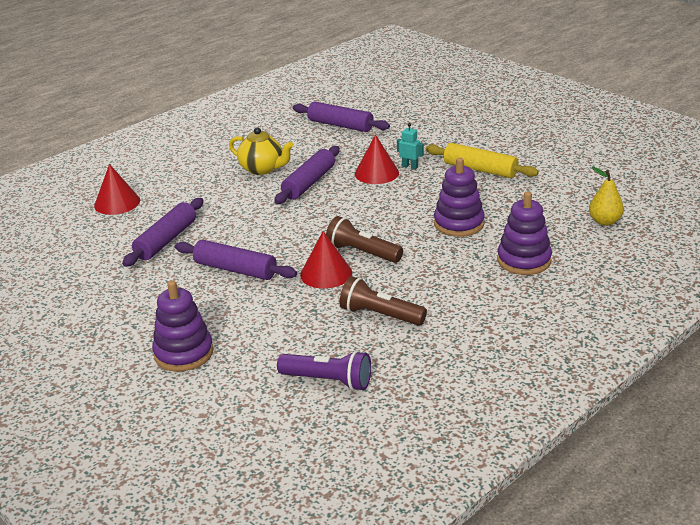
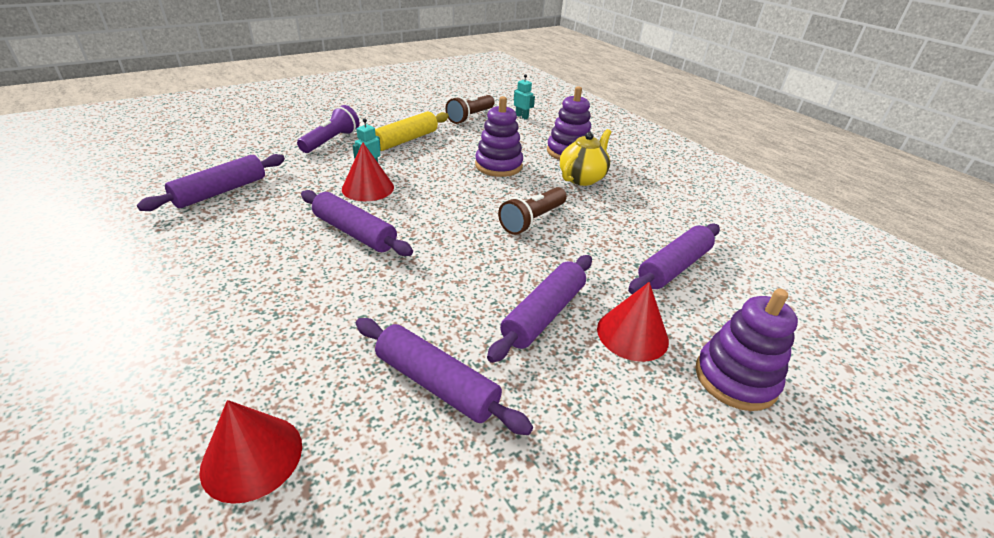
camera: 85 degrees left, 5 degrees up
yellow teapot [229,127,293,175] -> yellow teapot moved to [560,129,611,186]
purple flashlight [277,351,371,391] -> purple flashlight moved to [297,105,359,153]
red cone [300,231,352,289] -> red cone moved to [597,282,669,362]
brown flashlight [340,276,427,326] -> brown flashlight moved to [445,95,495,124]
yellow pear [589,167,624,226] -> turquoise robot [514,74,535,119]
none -> purple rolling pin [628,223,720,294]

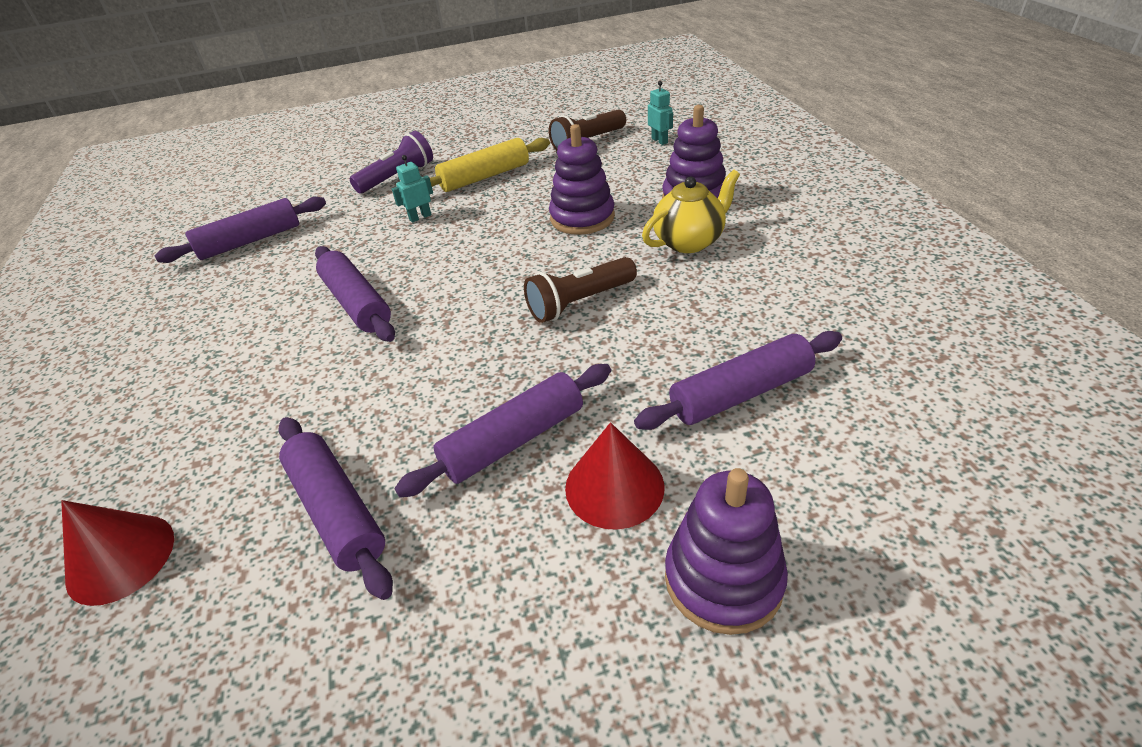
camera: 25 degrees right, 5 degrees up
red cone [342,142,394,201] -> none

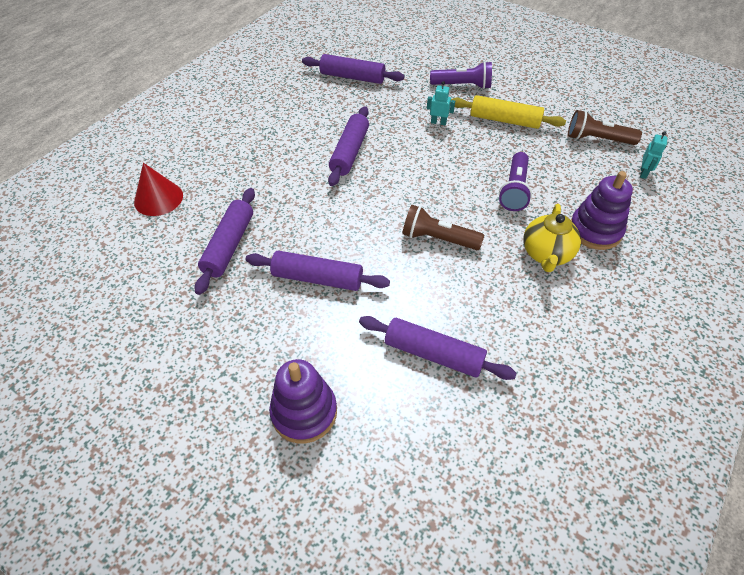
camera: 45 degrees right, 10 degrees up
purple stacking toy [549,124,615,235] -> purple flashlight [499,152,532,211]
red cone [565,422,664,530] -> none
yellow teapot [642,170,740,253] -> yellow teapot turned 90 degrees clockwise [523,204,581,272]

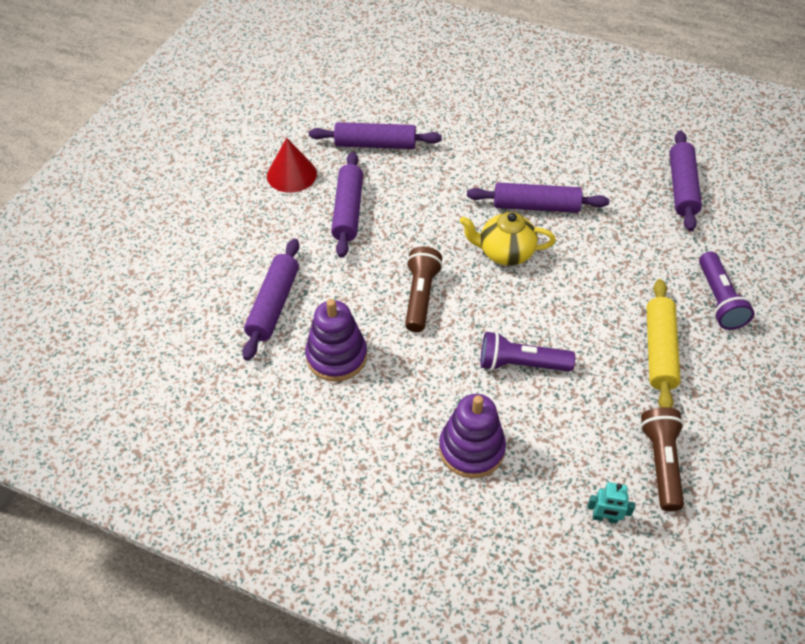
camera: 80 degrees right, 0 degrees up
red cone [134,163,183,216] -> red cone moved to [267,138,317,193]
purple stacking toy [269,359,337,443] -> purple stacking toy moved to [305,299,367,382]
turquoise robot [427,81,455,125] -> none
yellow teapot [523,204,581,272] -> yellow teapot moved to [460,212,556,266]

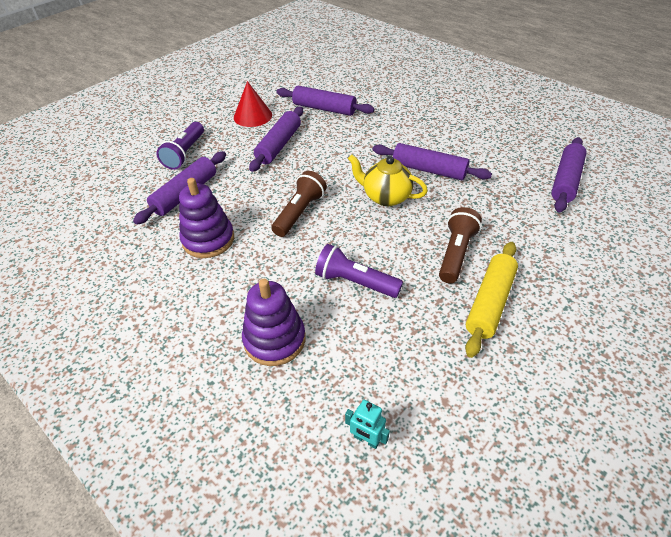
camera: 20 degrees right, 5 degrees down
brown flashlight [640,407,684,511] -> brown flashlight moved to [439,207,482,284]
purple flashlight [699,251,754,330] -> purple flashlight moved to [156,122,204,170]

